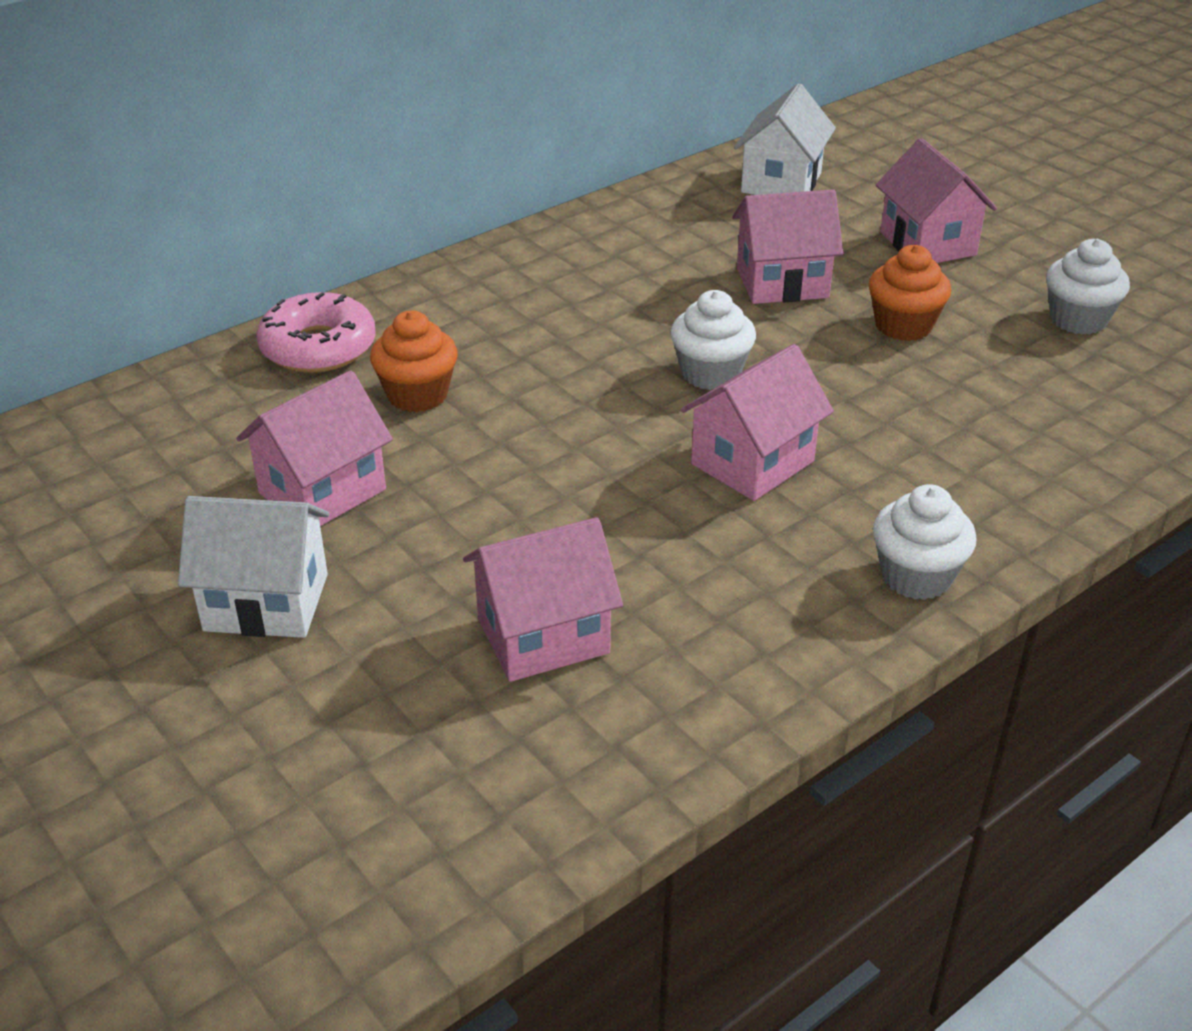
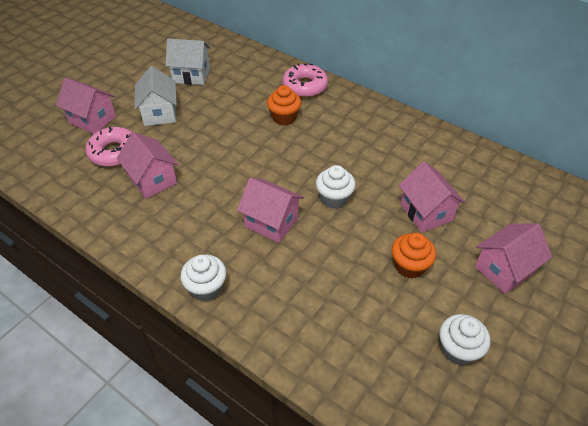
camera: 75 degrees right, 10 degrees up
pink house [236,370,393,526] -> pink house moved to [56,78,116,134]
white house [734,83,836,195] -> white house moved to [165,38,211,85]
none -> pink donut [85,127,133,167]

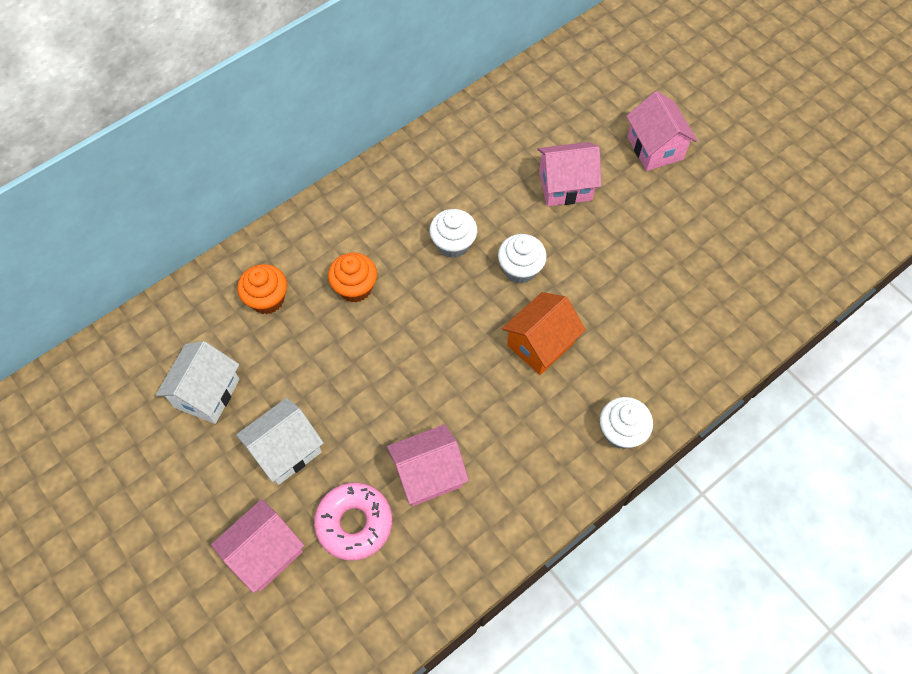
camera: 75 degrees left, 15 degrees up
white house [134,66,177,126] -> white house turned 45 degrees counterclockwise [236,398,324,485]
pink house [237,178,304,243] -> orange house [502,292,586,375]
pink donut [282,63,328,97] -> none
orange cupcake [392,233,436,279] -> orange cupcake moved to [237,264,287,314]
white cupcake [440,314,490,365] -> white cupcake moved to [430,209,477,258]

